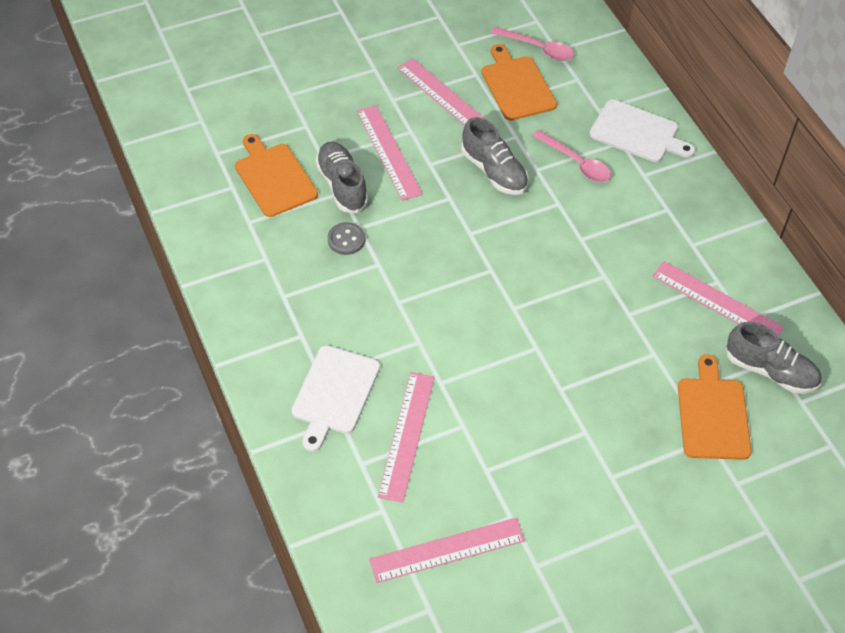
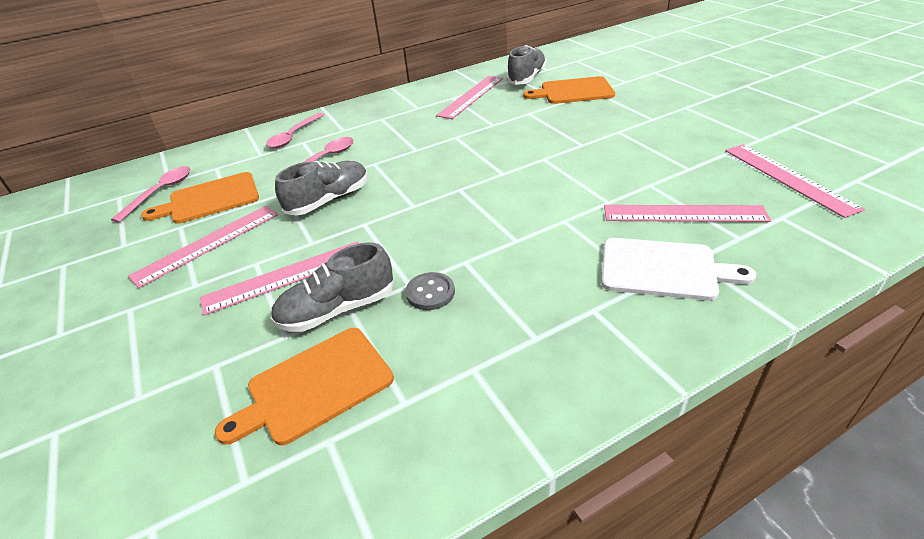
camera: 90 degrees left, 15 degrees down
white cutting board [589,99,695,162] -> pink spoon [266,113,325,148]

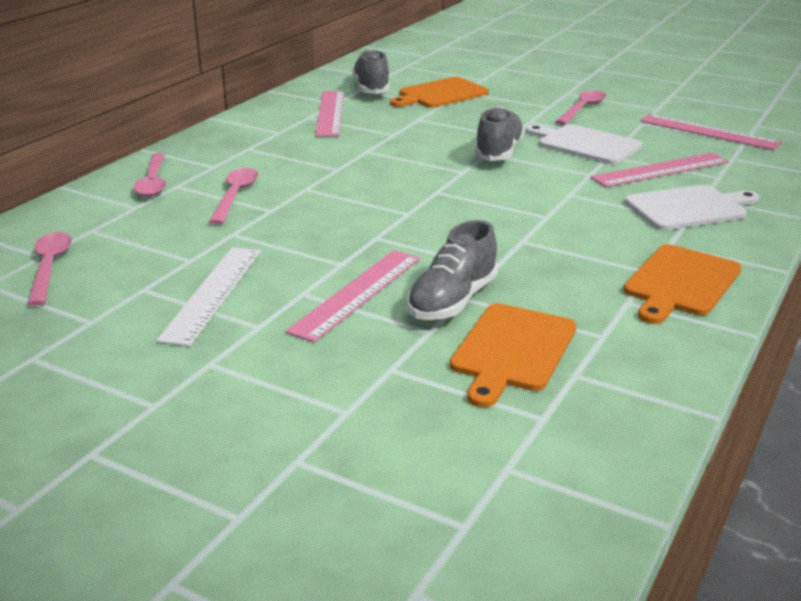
camera: 35 degrees left, 10 degrees down
pink ruler [128,206,278,288] -> white ruler [156,247,261,346]
orange cutting board [141,172,259,224] -> orange cutting board moved to [624,244,742,324]
grey shoe [275,161,368,215] -> grey shoe moved to [475,107,525,161]
grey button [405,272,455,310] -> none
none -> white cutting board [526,124,643,164]
none -> pink spoon [555,90,606,125]

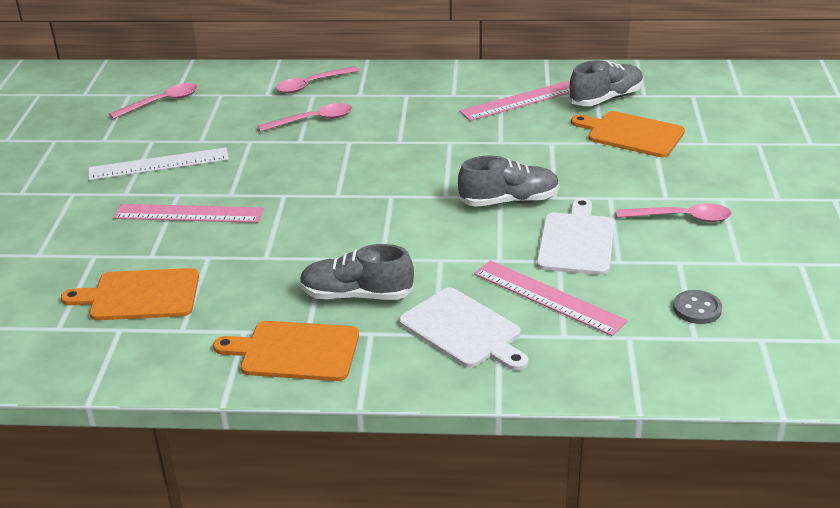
camera: 65 degrees right, 5 degrees up
grey shoe [407,220,498,320] -> grey shoe moved to [300,244,414,300]
pink ruler [640,114,782,150] -> grey button [673,290,722,324]

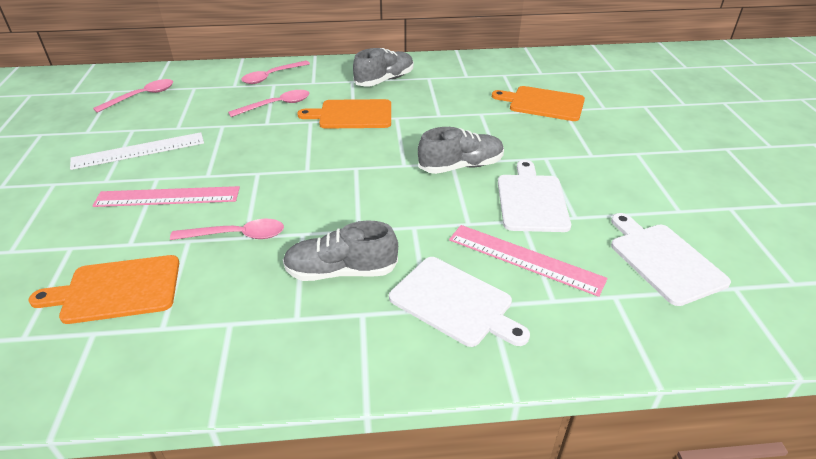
camera: 10 degrees left, 5 degrees up
orange cutting board [213,321,359,381] -> orange cutting board moved to [297,99,391,129]
pink ruler [459,81,570,121] -> none
grey shoe [569,60,644,106] -> grey shoe moved to [353,48,414,87]
pink spoon [617,203,732,222] -> pink spoon moved to [170,219,284,240]
grey button [673,290,722,324] -> white cutting board [611,213,731,306]

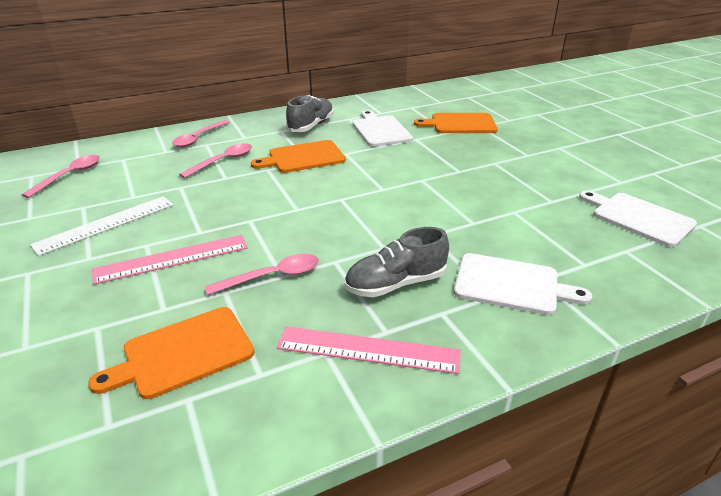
camera: 20 degrees left, 5 degrees down
grey shoe [418,127,504,174] -> none
pink ruler [449,225,607,297] -> pink ruler moved to [277,326,461,374]
white cutting board [498,160,571,232] -> white cutting board moved to [352,110,413,147]

